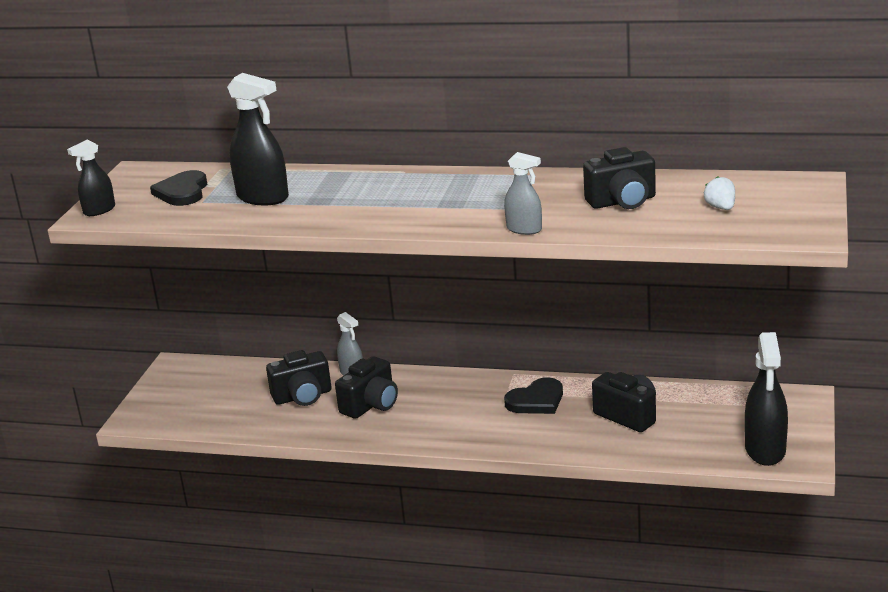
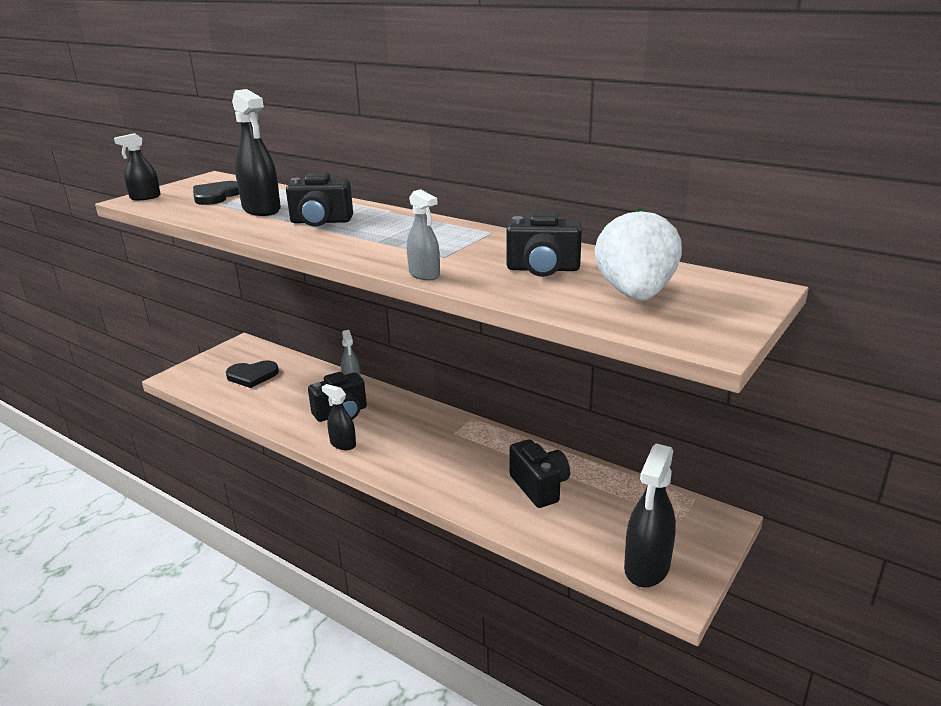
camera: 20 degrees right, 0 degrees up
black camera [266,350,331,406] -> black camera moved to [286,173,353,227]
black heart [504,377,563,414] -> black heart moved to [226,361,279,388]
white strawberry [704,176,735,210] -> white strawberry [595,208,682,301], size x2.31
none -> black spray bottle [322,384,356,450]

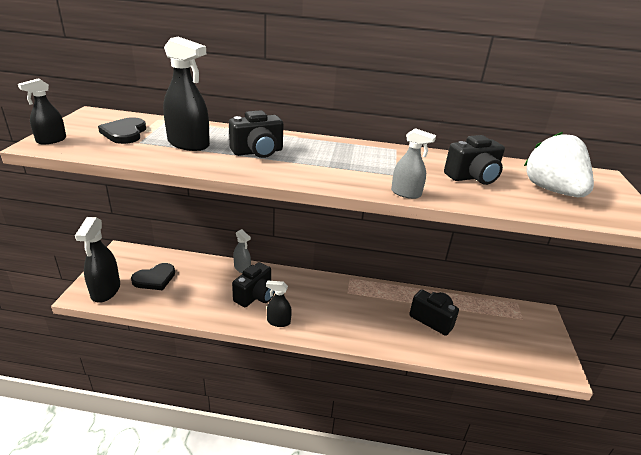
camera: 30 degrees left, 5 degrees up
black spray bottle [624,444,676,588] -> black spray bottle moved to [75,217,120,303]

